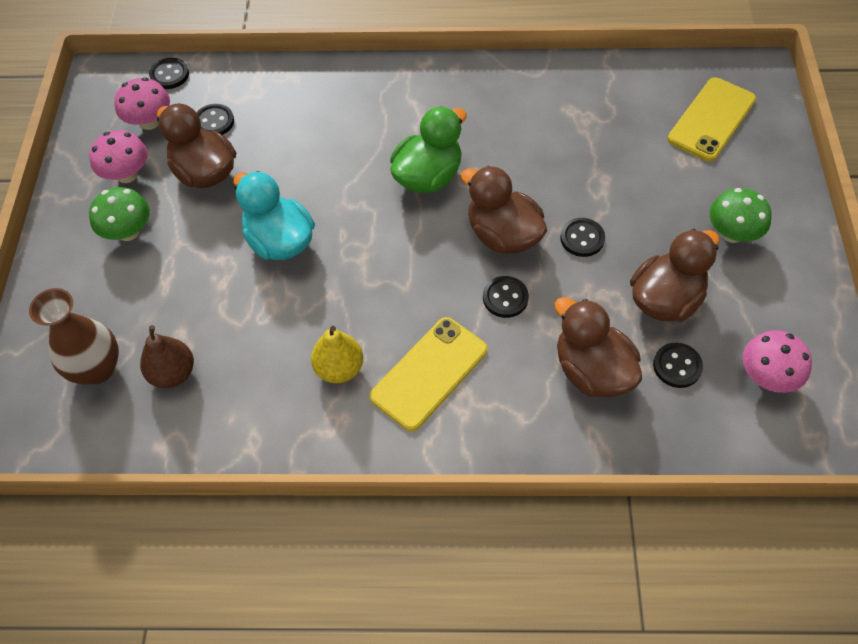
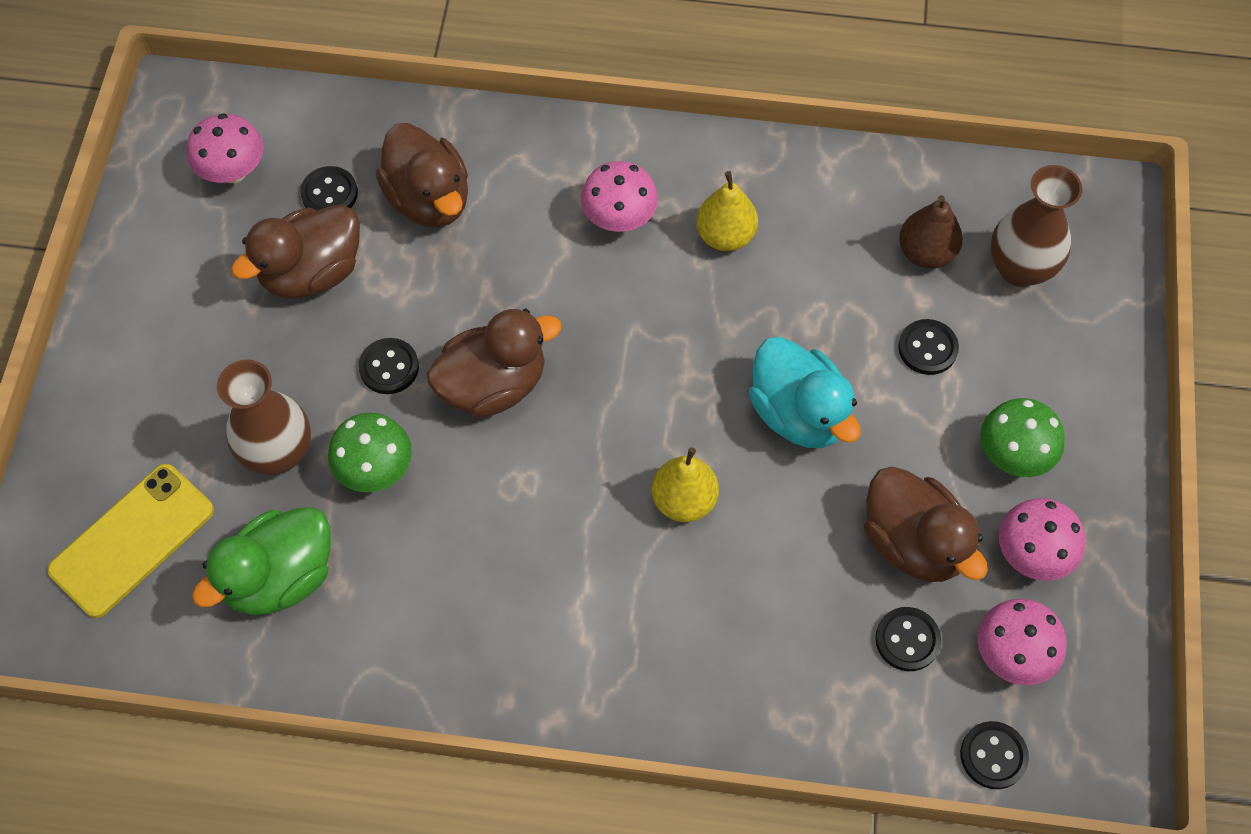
camera: 175 degrees left, 5 degrees up
yellow phone [370,317,488,431] -> pink mushroom [581,161,658,232]
green duck [390,106,467,193] -> green duck moved to [192,507,331,615]
brown duck [461,166,547,254] -> brown duck turned 75 degrees counterclockwise [427,309,562,418]
black button [483,276,529,318] -> black button moved to [898,319,959,375]
green mushroom [709,188,771,243] -> green mushroom moved to [328,413,412,492]
none -> brown vase [217,360,311,475]
none -> yellow pear [652,447,719,522]

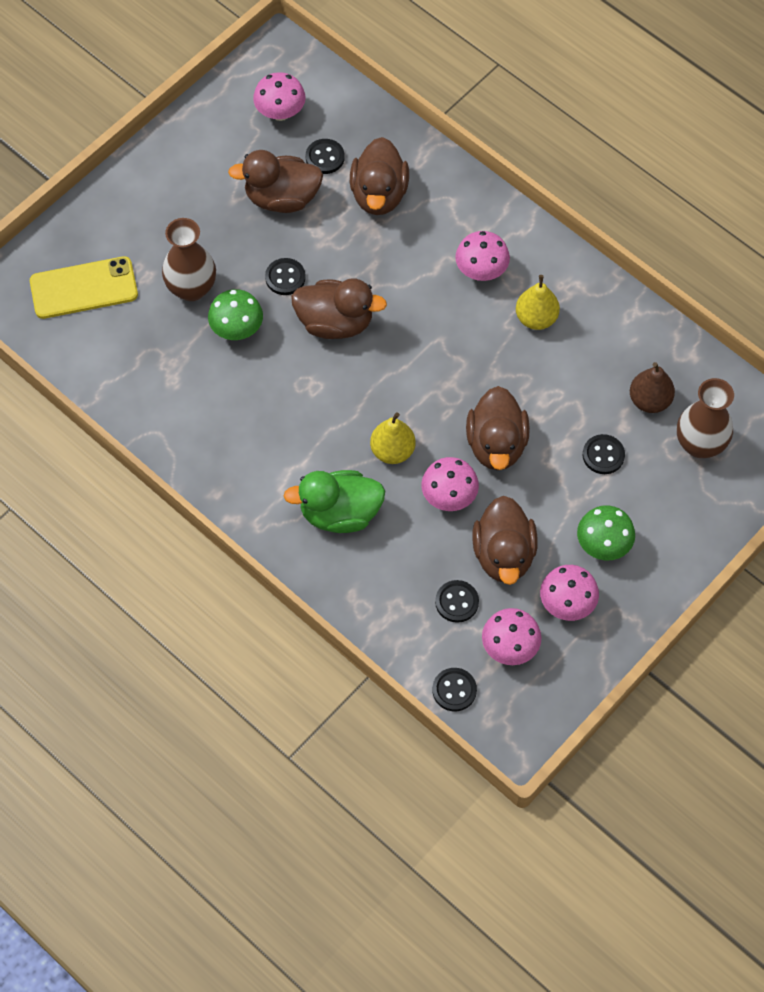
camera: 35 degrees right, 0 degrees up
green duck [192,507,331,615] -> green duck moved to [283,470,385,533]
turquoise duck [749,337,860,448] -> brown duck [466,386,530,471]
none -> pink mushroom [421,457,479,511]

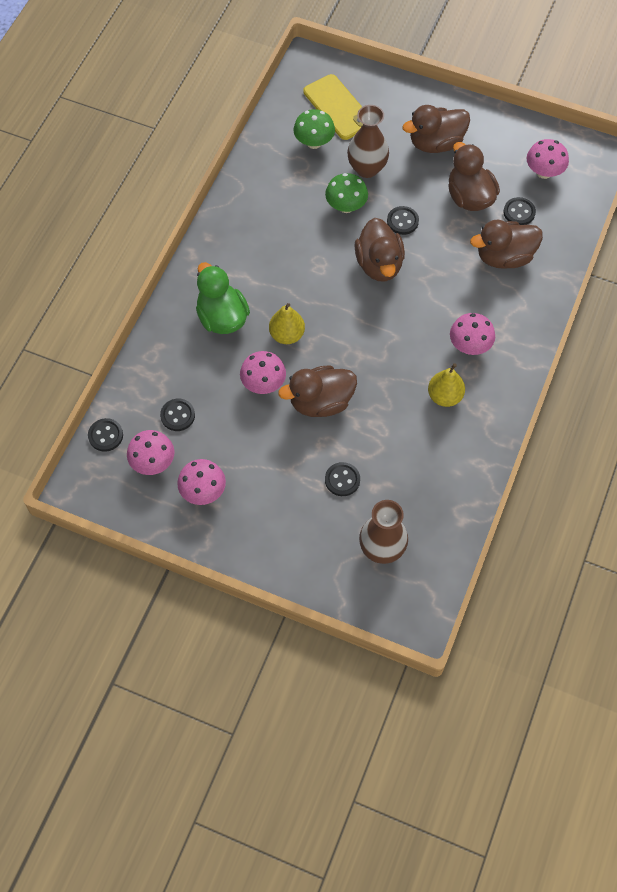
camera: 70 degrees right, 0 degrees up
brown duck [472,496,538,585] -> brown duck moved to [402,105,470,153]
green mushroom [577,505,635,560] -> green mushroom moved to [293,109,335,149]
brown pear [630,362,675,413] -> none

